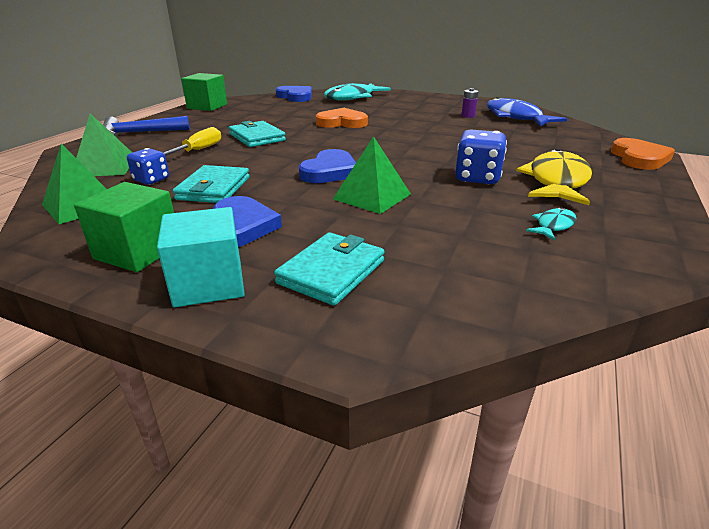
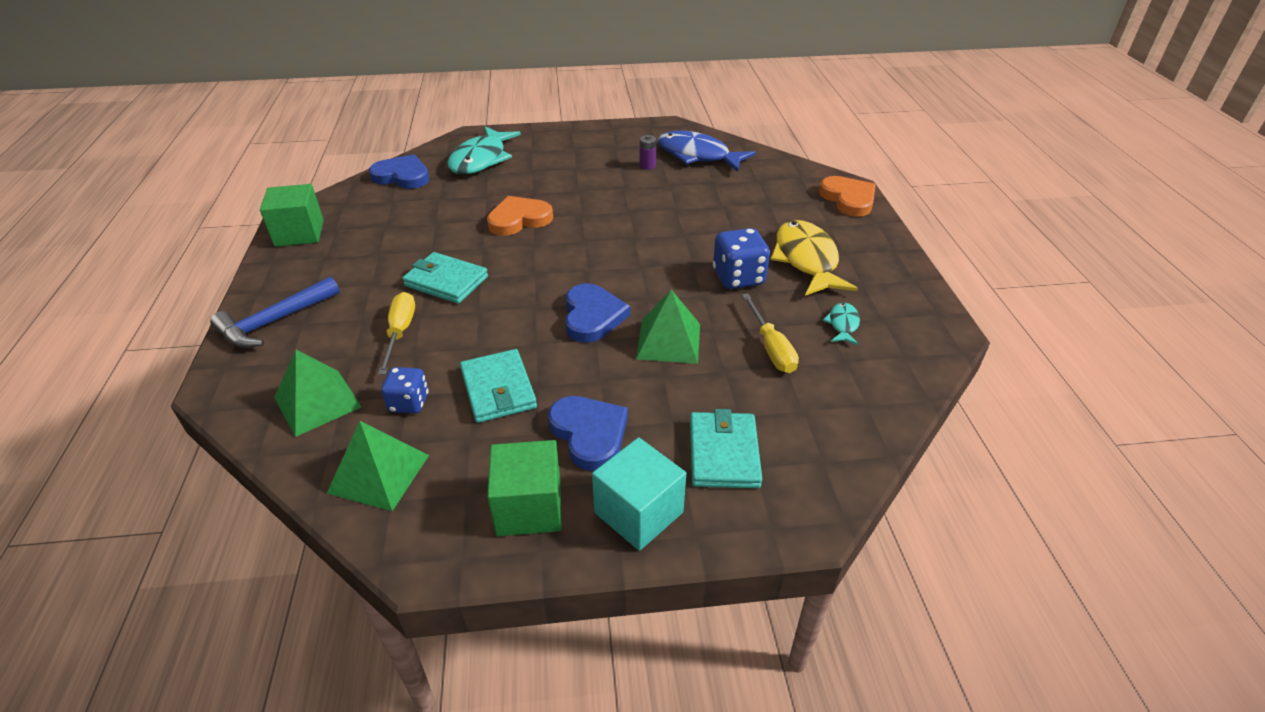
camera: 30 degrees left, 10 degrees up
none -> yellow screwdriver [742,293,799,373]

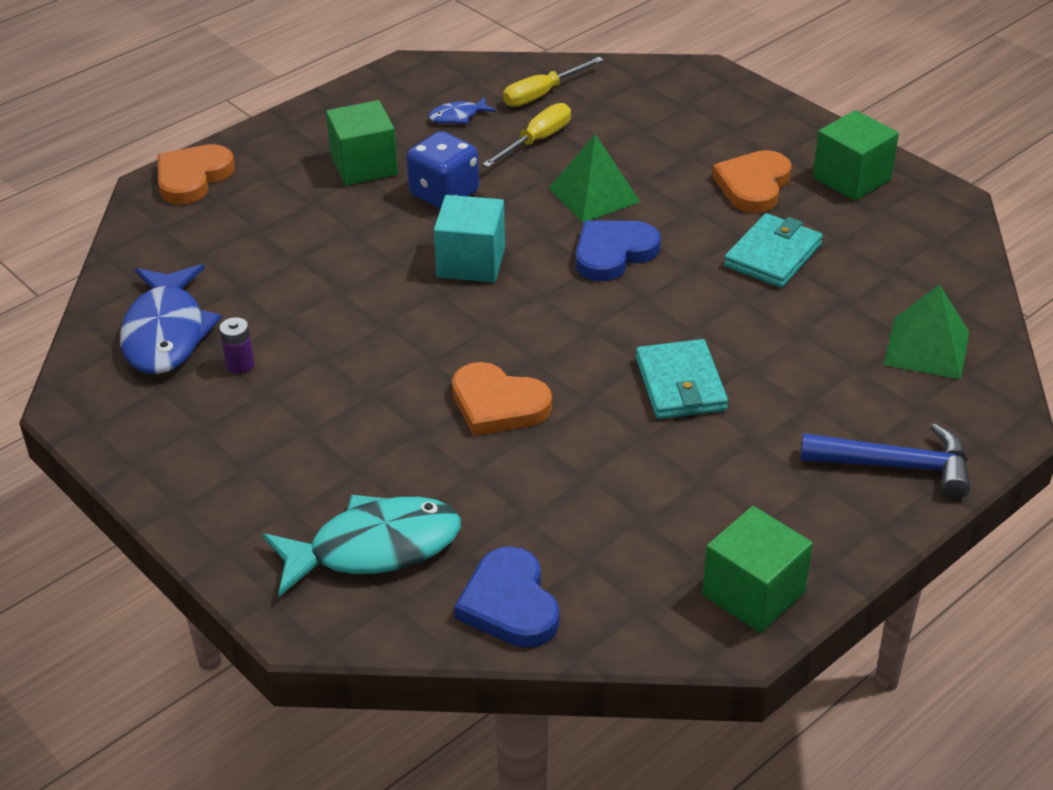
camera: 125 degrees left, 0 degrees up
green pyramid [327,421,429,511] -> none
yellow screwdriver [378,292,415,375] -> yellow screwdriver moved to [503,57,604,107]
blue dice [381,367,429,414] -> none
blue heart [548,396,628,471] -> orange heart [712,150,792,213]
turquoise cube [592,437,686,551] -> turquoise cube moved to [434,195,505,282]
turquoise wallet [690,409,762,488] -> none
yellow fish [770,220,858,296] -> green cube [326,100,398,185]
turquoise fish [823,303,860,345] -> blue fish [428,97,496,124]

